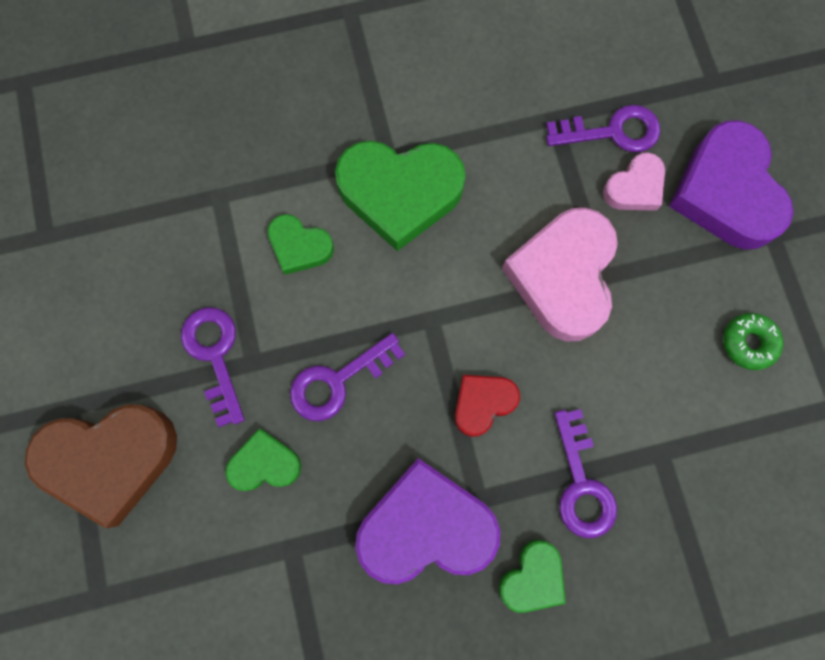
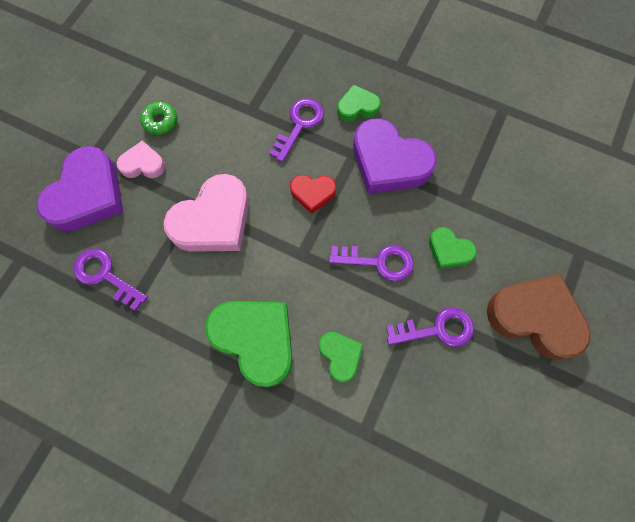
camera: 140 degrees left, 5 degrees down
purple key [181,307,244,427] -> purple key turned 120 degrees counterclockwise [386,307,474,347]
pink heart [603,152,665,211] -> pink heart moved to [117,141,165,178]

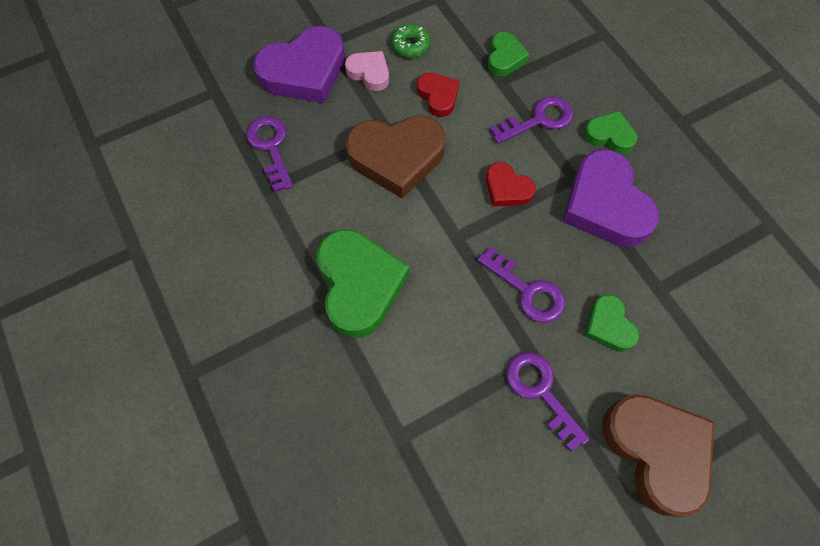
camera: 35 degrees right, 5 degrees down
pink heart [164,174,249,252] -> brown heart [346,115,445,198]
green heart [319,332,363,383] -> green heart moved to [488,32,530,76]
purple key [386,307,474,347] -> purple key turned 150 degrees counterclockwise [507,352,590,452]
none -> red heart [417,72,459,117]

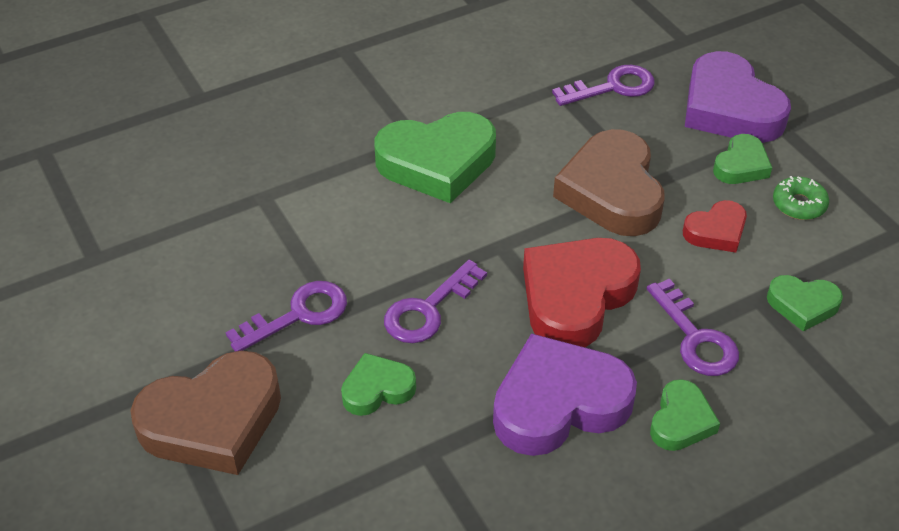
camera: 90 degrees right, 20 degrees down
pink heart [345,51,389,91] -> green heart [713,134,772,184]
red heart [486,162,536,207] -> red heart [523,238,641,347], size x1.91

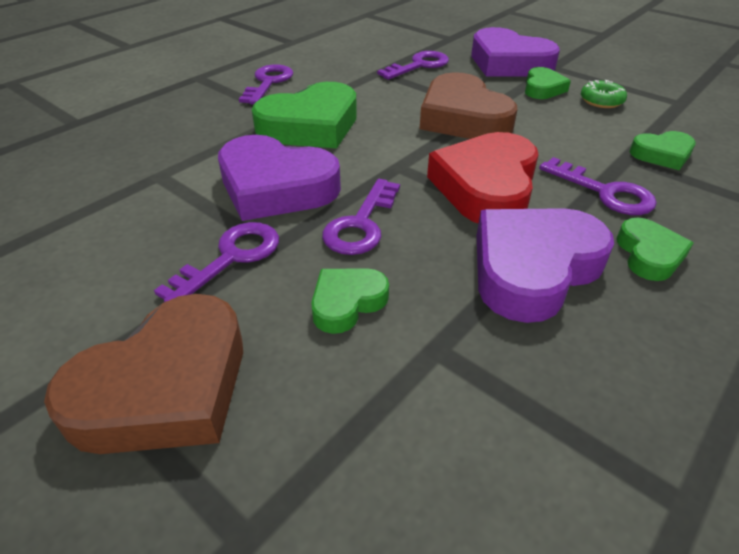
camera: 20 degrees left, 5 degrees down
red heart [683,200,747,253] -> none
none -> purple heart [218,135,341,221]
none -> purple key [239,64,293,104]

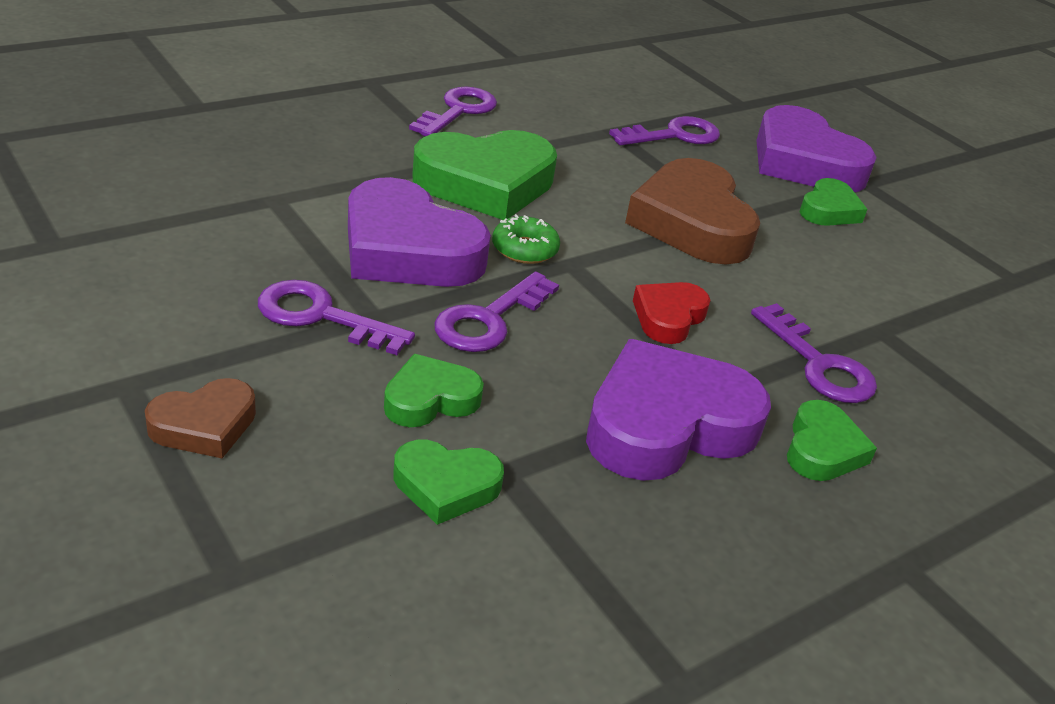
camera: 10 degrees right, 5 degrees down
brown heart [44,294,243,454] -> brown heart [145,378,256,458], size x0.52
purple key [154,222,279,302] -> purple key turned 120 degrees counterclockwise [258,280,415,355]
red heart [427,132,539,224] -> red heart [633,282,711,344], size x0.52
green donut [581,80,627,108] -> green donut moved to [492,214,560,264]
green heart [630,131,696,170] -> green heart moved to [393,440,504,525]

